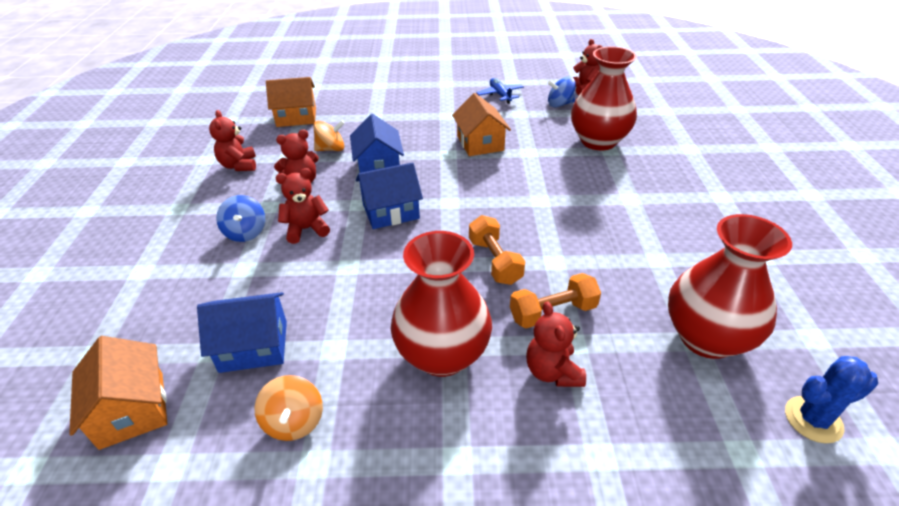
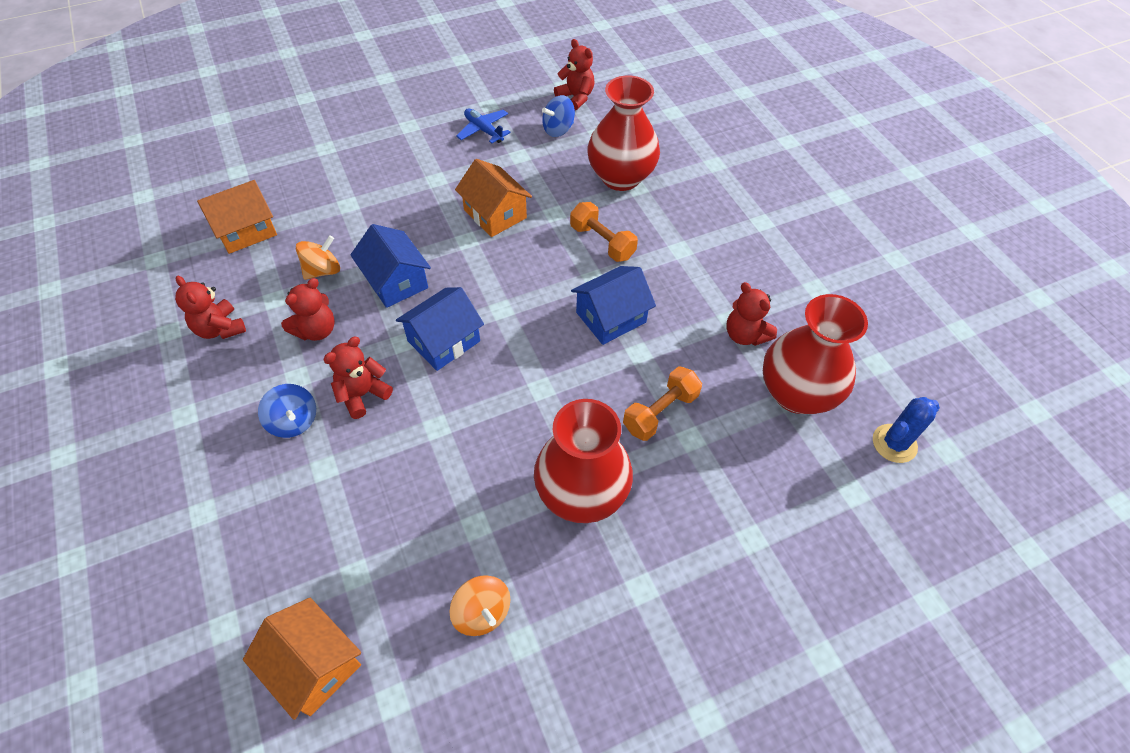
camera: 25 degrees left, 15 degrees up
blue house [197,292,287,373] -> blue house moved to [571,266,656,345]
orange dumbbell [469,215,525,285] -> orange dumbbell moved to [570,202,638,262]
red teddy bear [526,301,586,387] -> red teddy bear moved to [727,282,777,346]

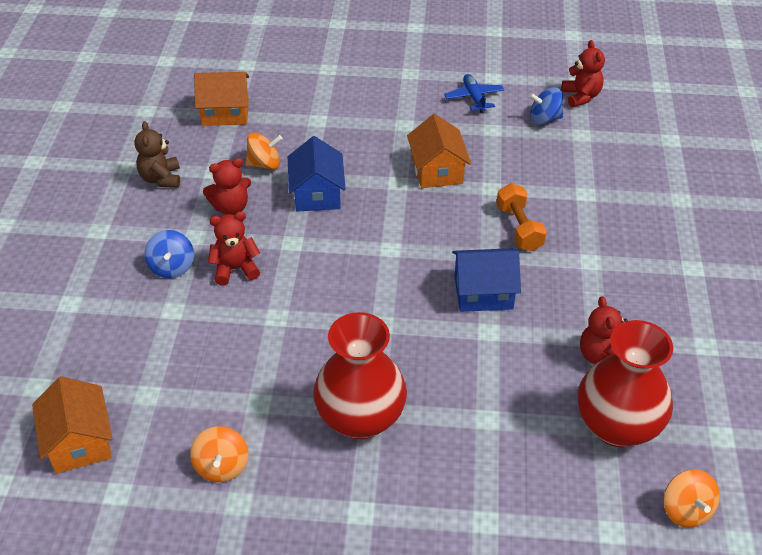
camera: 30 degrees right, 10 degrees down
red teddy bear [175,276,246,339] -> brown teddy bear [134,121,180,188]
blue house [396,287,484,371] -> none
red vase [587,75,660,191] -> none
orange dumbbell [623,367,702,441] -> none
blue cactus [873,397,940,463] -> orange spinning top [664,470,719,528]

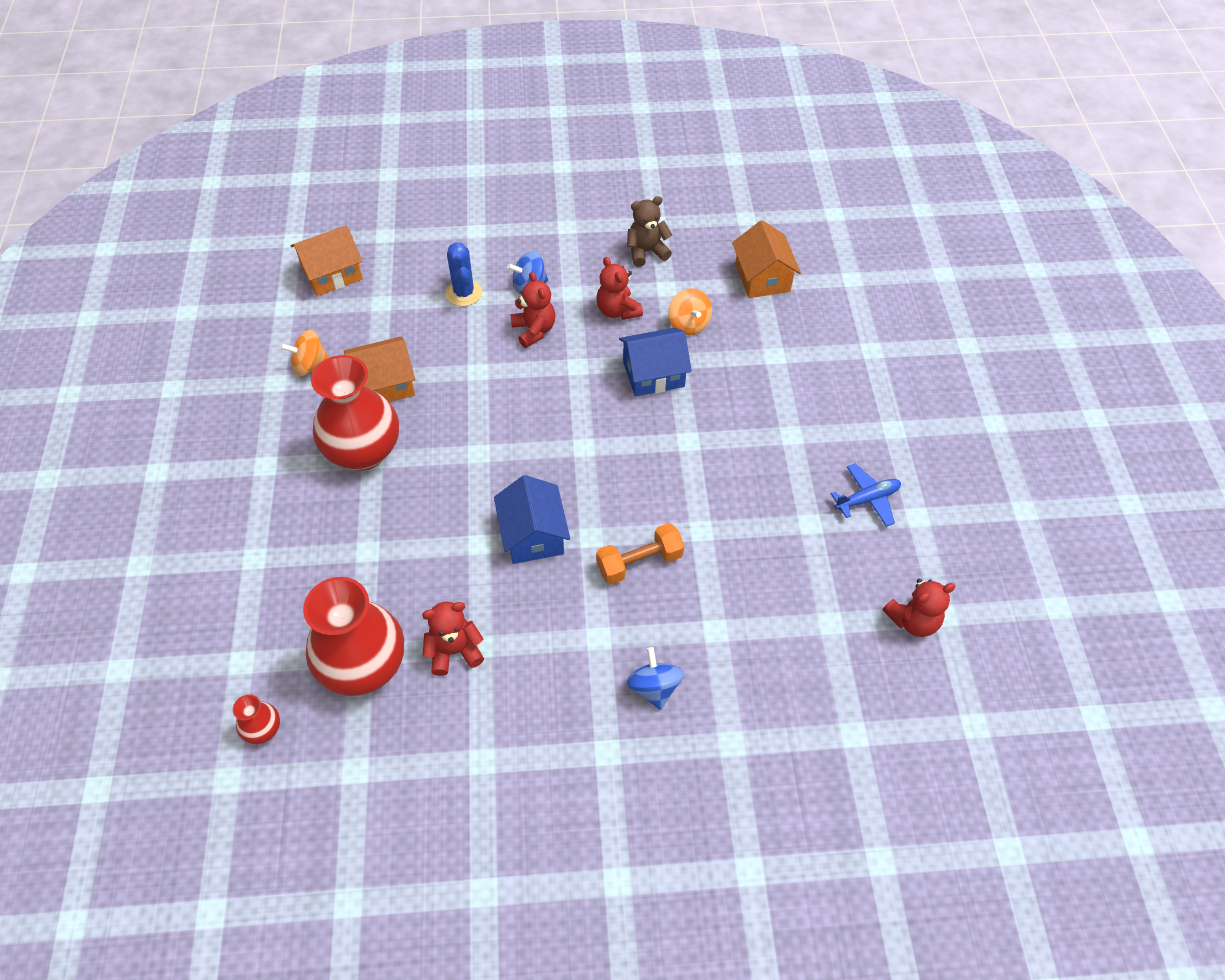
camera: 80 degrees right, 10 degrees up
orange house [407,114,471,188] -> orange house moved to [344,336,415,402]
blue spinning top [529,87,563,125] -> blue spinning top moved to [626,647,684,710]
orange spinning top [664,470,719,528] -> red vase [233,694,280,744]
none -> blue cactus [446,242,482,306]

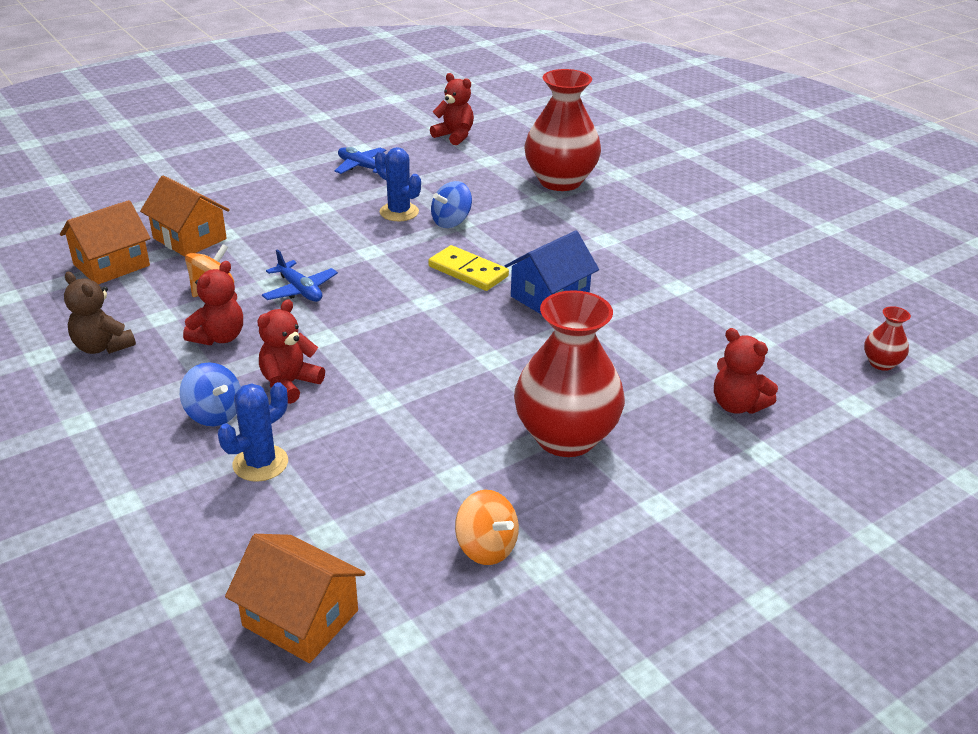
camera: 120 degrees left, 20 degrees down
red vase [303,577,404,696] -> red vase moved to [524,69,601,191]
orange house [344,336,415,402] -> orange house moved to [140,175,230,257]
red teddy bear [422,601,484,676] -> red teddy bear moved to [714,328,778,414]
orange dumbbell [596,523,684,584] -> none
blue house [619,328,692,397] -> blue plane [262,249,338,302]
blue spinning top [626,647,684,710] -> blue spinning top moved to [431,181,472,228]
none -> blue cactus [375,147,421,221]
none -> yellow domino [428,245,509,291]

